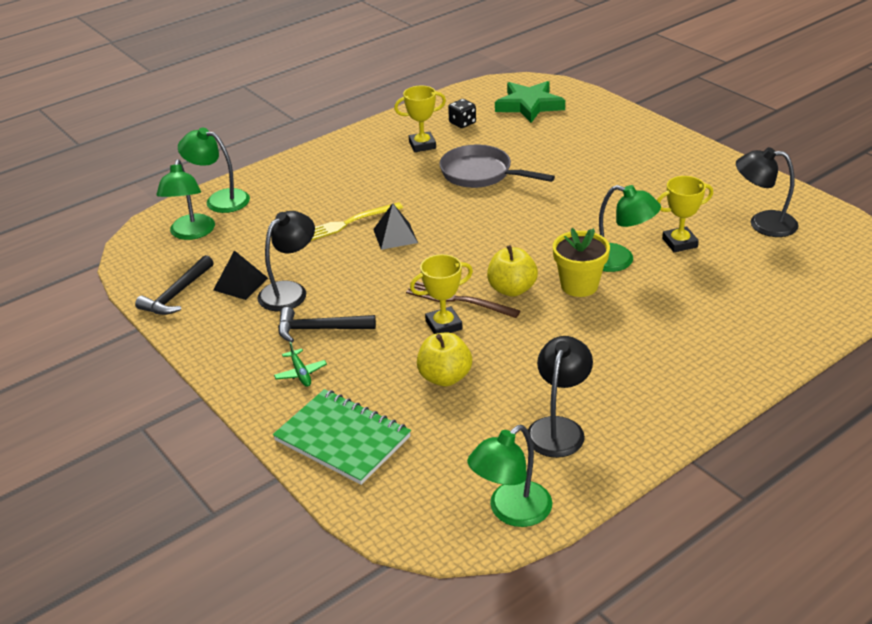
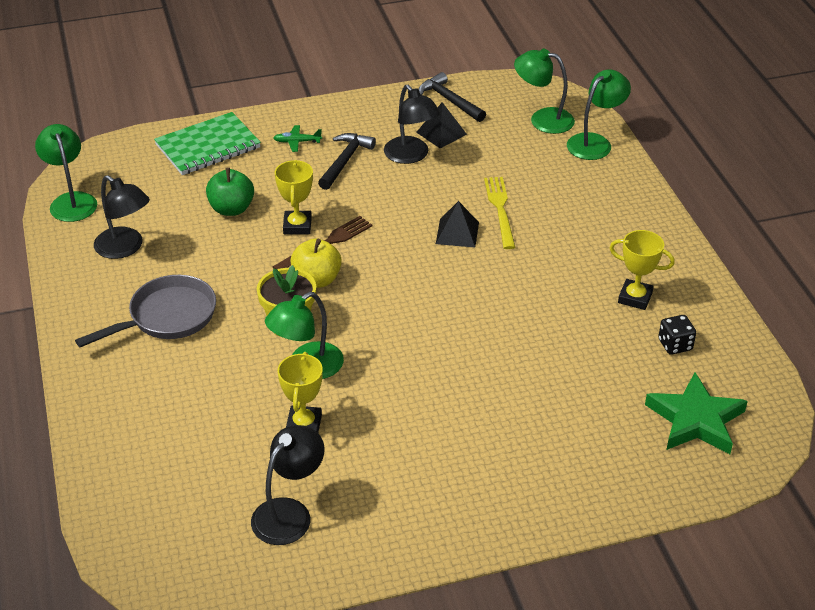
camera: 110 degrees right, 5 degrees up
yellow trophy [394,86,446,152] -> yellow trophy turned 75 degrees counterclockwise [610,230,675,310]
yellow apple [417,332,472,386] -> green apple [206,167,254,216]
grey pan [439,145,555,188] -> grey pan moved to [75,275,216,347]

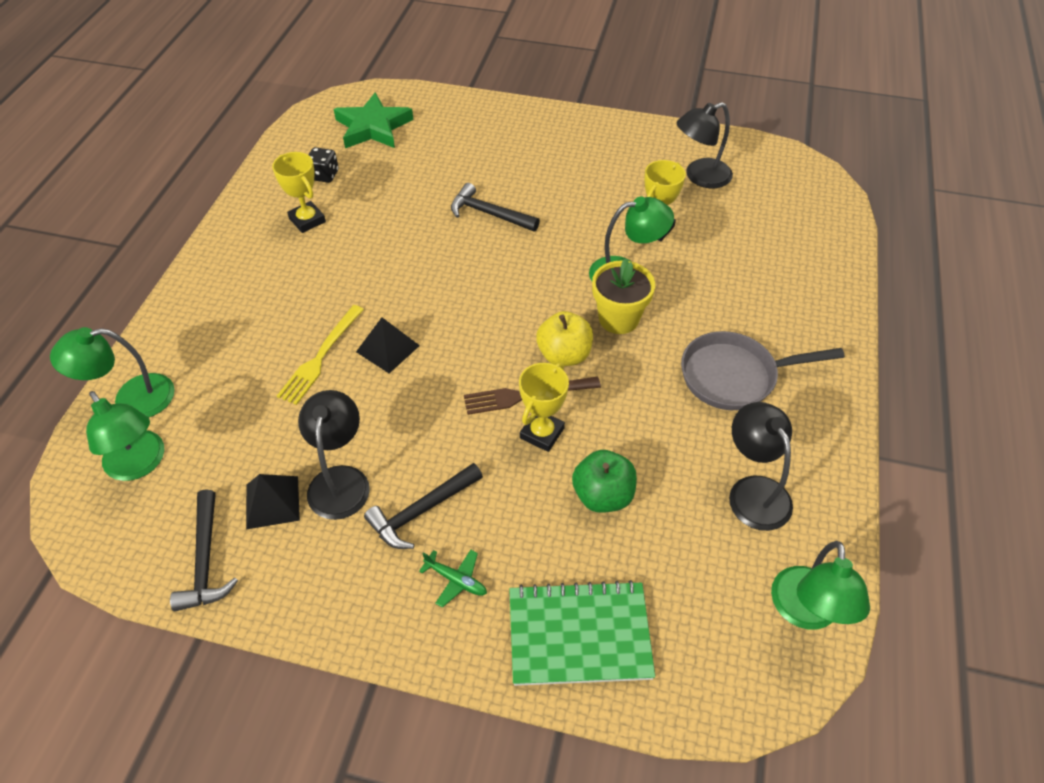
camera: 150 degrees left, 10 degrees up
none -> black hammer [451,183,540,231]

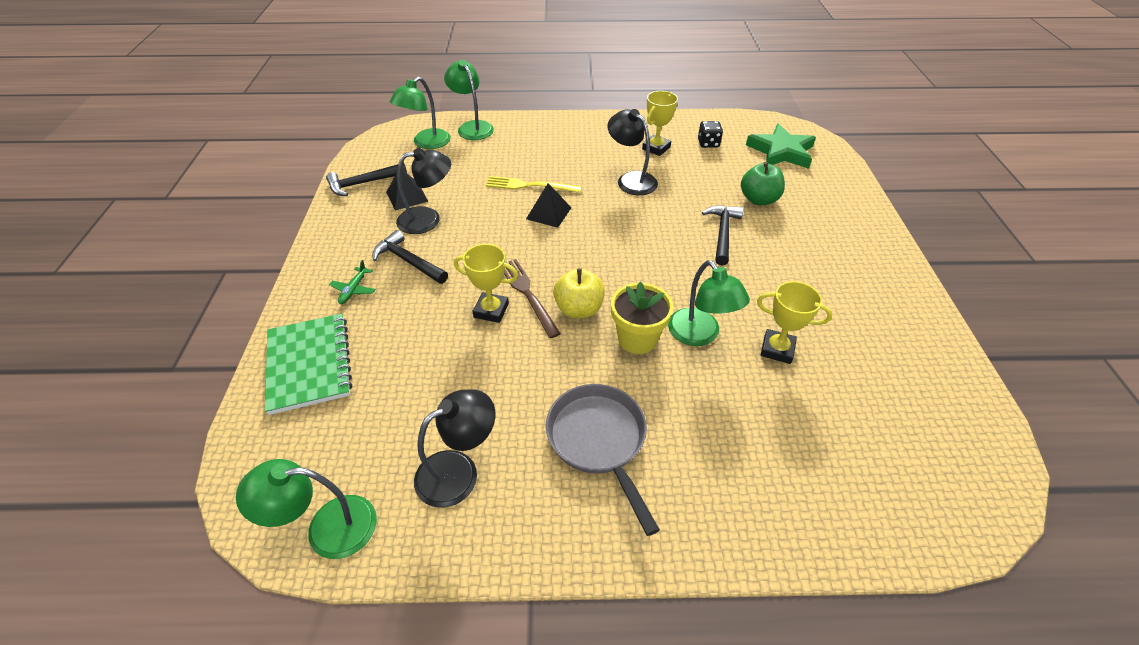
camera: 75 degrees right, 5 degrees down
green apple [572,450,637,513] -> green apple moved to [741,162,785,205]
black lamp [677,102,733,189] -> black lamp moved to [607,109,658,195]

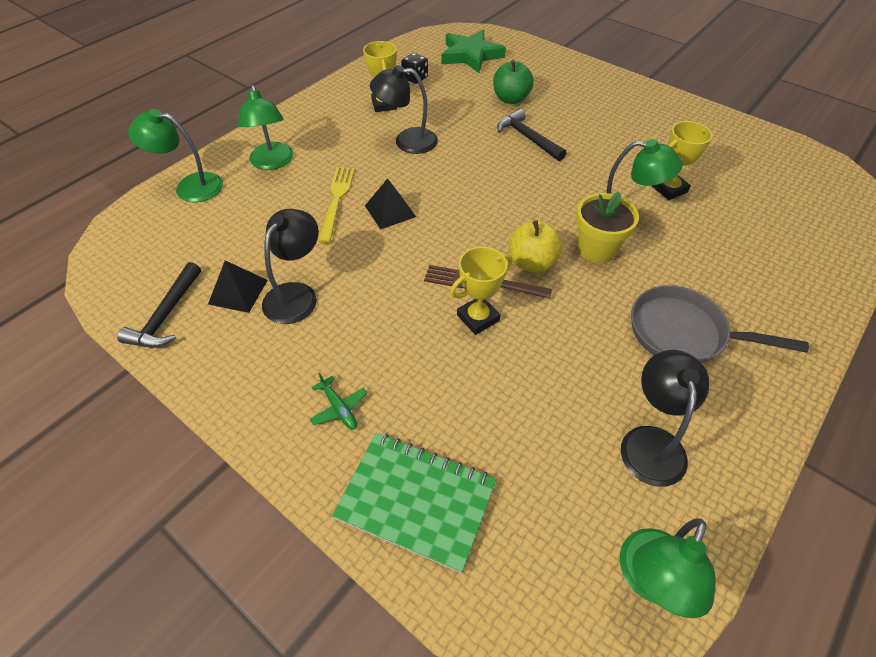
camera: 50 degrees left, 5 degrees up
black hammer [372,230,448,284] -> none
green lamp [390,77,451,149] -> green lamp moved to [238,85,294,170]
yellow fork [485,176,582,193] -> yellow fork turned 135 degrees clockwise [318,167,355,243]

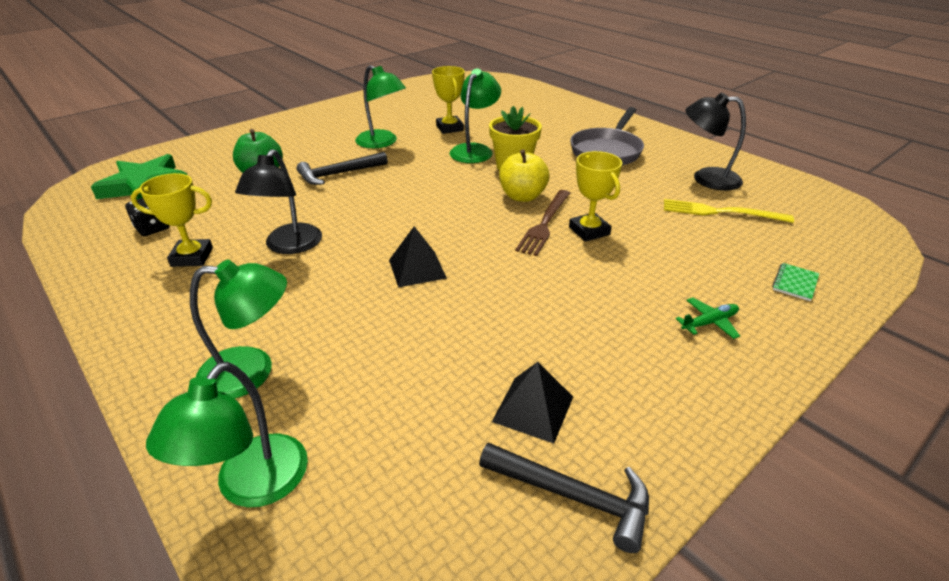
camera: 80 degrees left, 15 degrees down
black lamp [262,209,319,324] -> none
yellow fork [318,167,355,243] -> yellow fork moved to [664,199,794,223]
green notebook [332,433,497,573] -> green notebook [772,263,819,301], size x0.41
green lamp [620,518,716,618] -> green lamp moved to [355,65,406,148]

